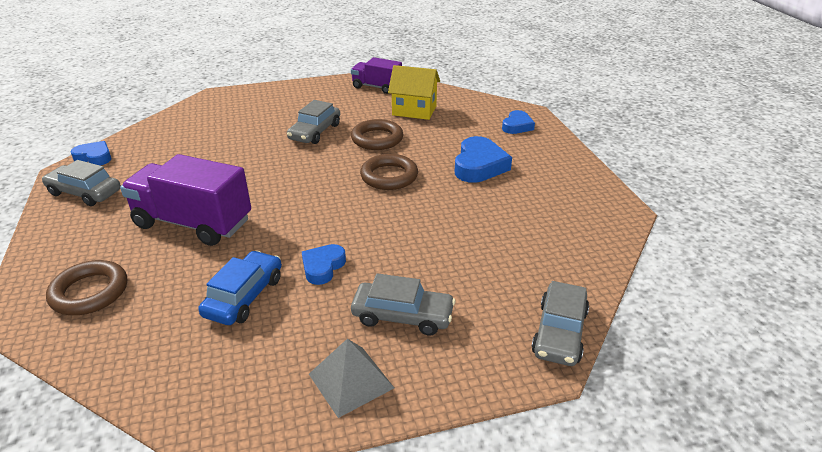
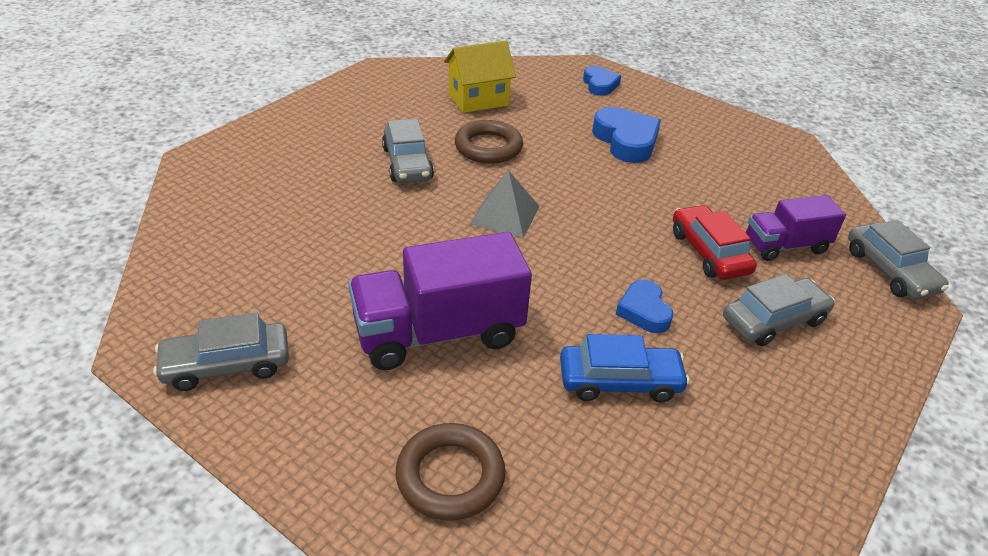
camera: 40 degrees left, 5 degrees up
blue heart [71,141,112,165] -> none
blue car [198,250,282,325] -> blue car turned 105 degrees clockwise [560,334,690,403]
grey pyramid [309,339,394,418] -> grey pyramid moved to [470,170,540,238]
purple truck [351,57,402,94] -> purple truck moved to [746,195,846,261]
brown ring [360,154,418,190] -> none
none -> red car [673,205,757,280]

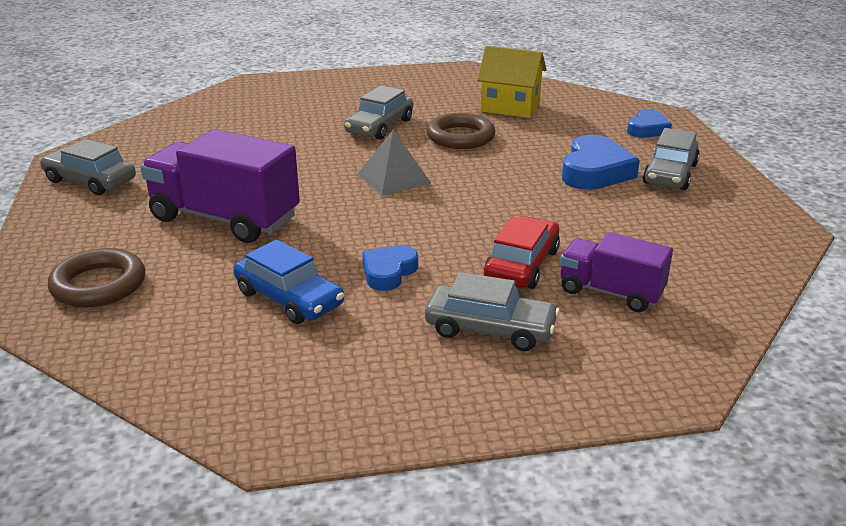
camera: 45 degrees right, 10 degrees down
grey car [848,220,949,299] -> grey car moved to [643,128,700,190]

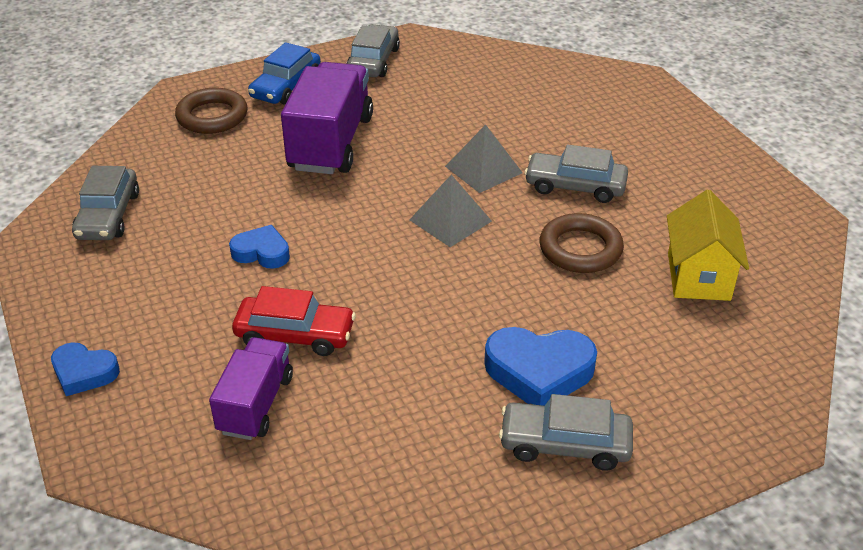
camera: 75 degrees right, 10 degrees up
blue car [233,240,344,324] -> blue car moved to [248,42,321,105]
grey car [425,272,560,351] -> grey car moved to [72,166,139,240]
blue heart [627,109,672,138] -> blue heart moved to [51,343,120,396]
none -> grey pyramid [445,125,523,193]

